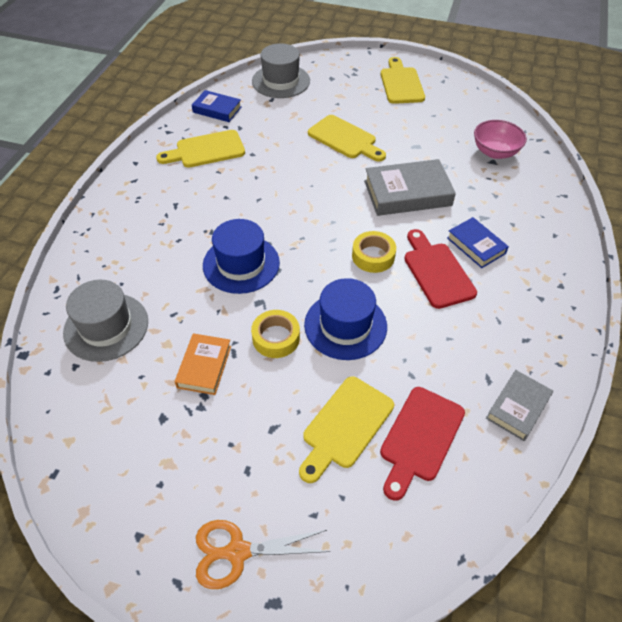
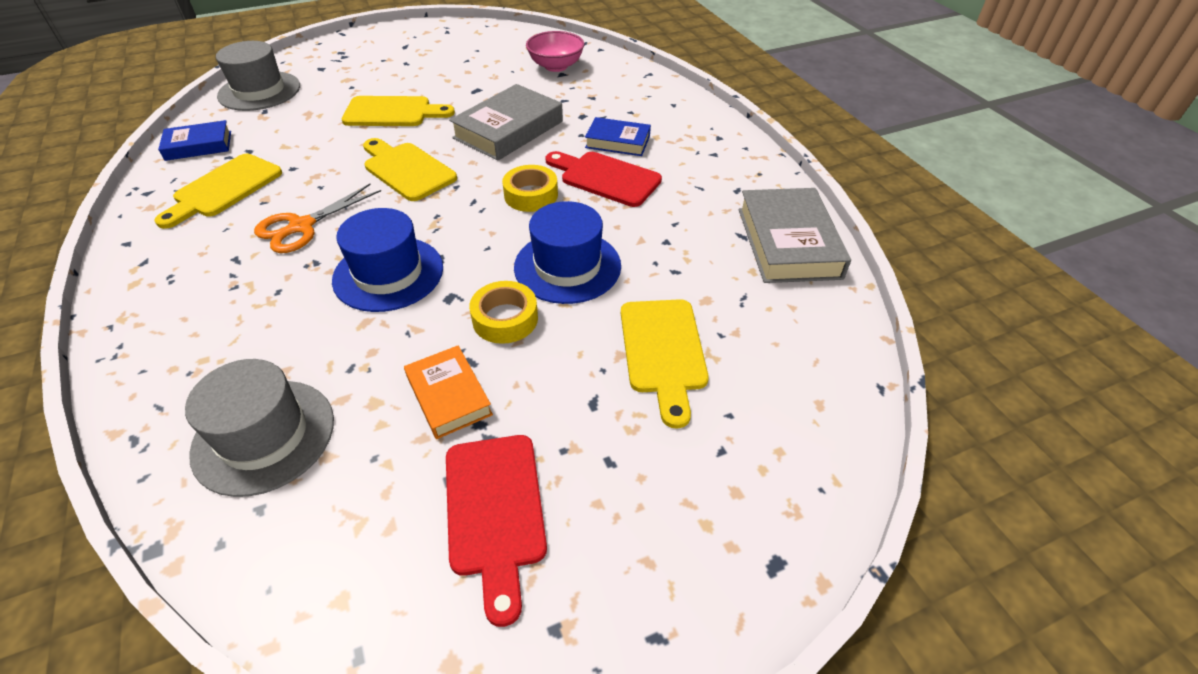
camera: 40 degrees left, 5 degrees down
orange scissors [196,520,330,589] -> orange scissors moved to [254,184,381,253]
red cutting board [380,387,465,501] -> red cutting board moved to [446,435,547,627]
yellow cutting board [381,57,425,104] -> yellow cutting board moved to [363,138,457,201]
grey book [486,370,553,441] -> grey book [739,188,851,283], size x1.66

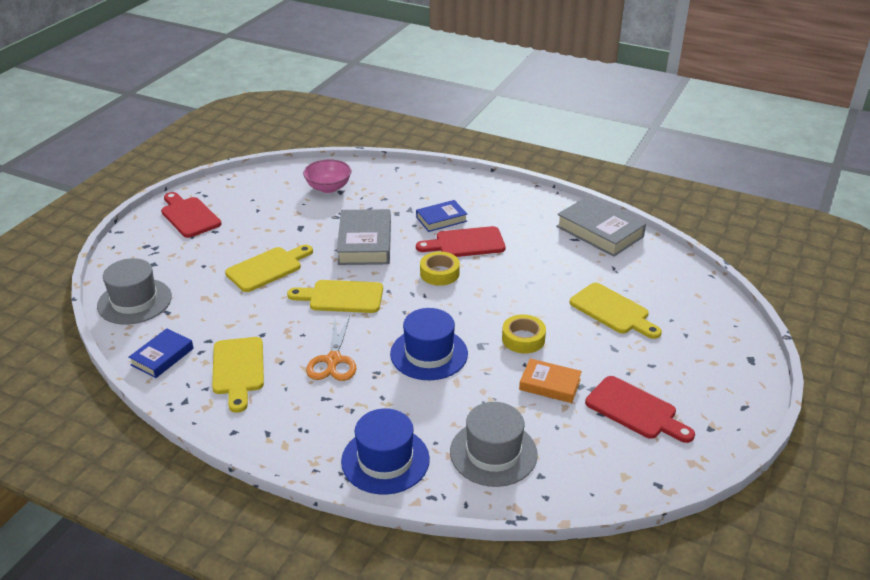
camera: 40 degrees left, 10 degrees down
blue hat [514,201,621,304] -> blue hat moved to [341,408,430,495]
none -> red cutting board [161,192,221,238]

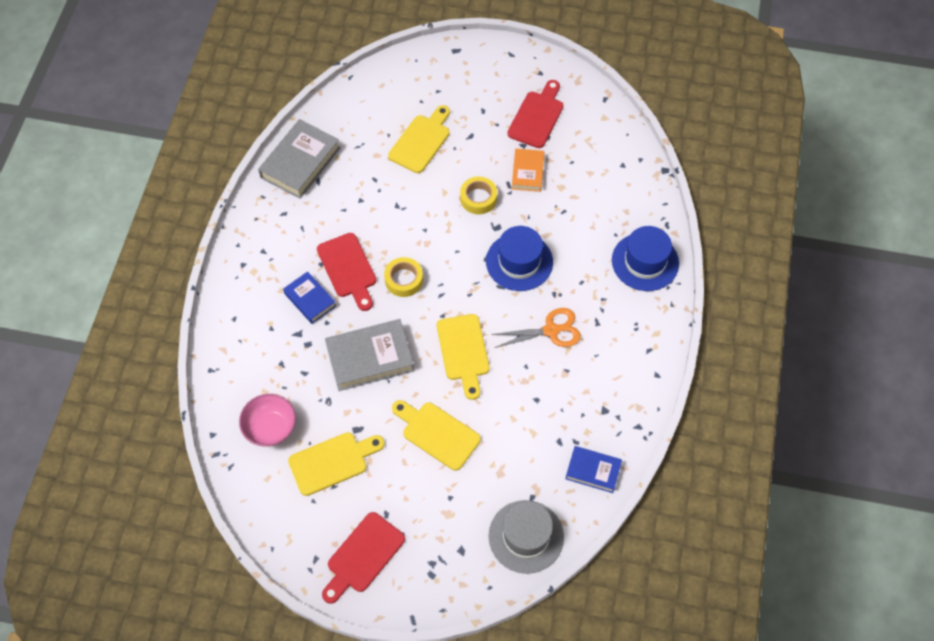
camera: 105 degrees left, 25 degrees up
yellow cutting board [212,337,264,413] -> yellow cutting board moved to [288,432,385,496]
grey hat [450,402,538,487] -> none

